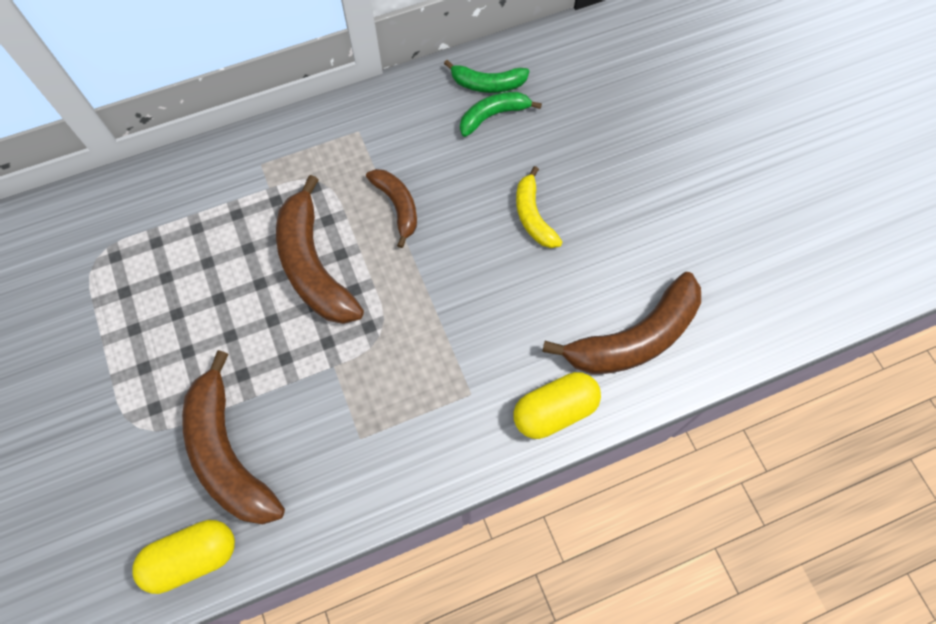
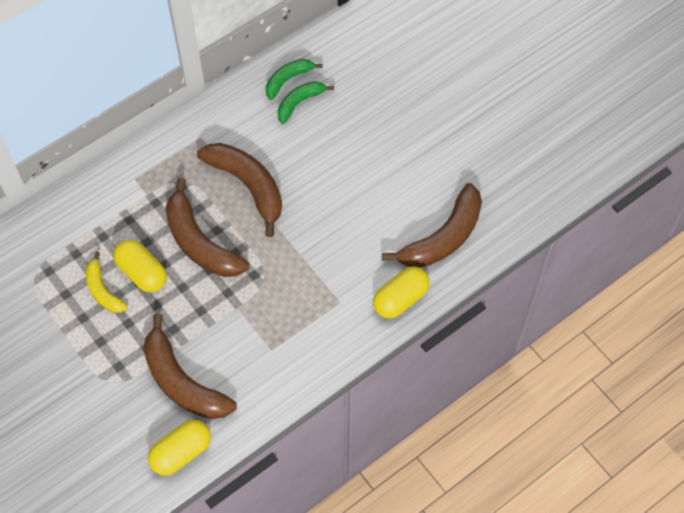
camera: 15 degrees left, 5 degrees down
brown banana [366,169,417,248] -> brown banana [197,143,282,237], size x1.76
green banana [444,60,529,93] -> green banana turned 150 degrees clockwise [266,59,323,100]
yellow banana [516,166,563,248] -> yellow banana moved to [85,251,128,313]
none -> yellow capsule [113,240,167,293]

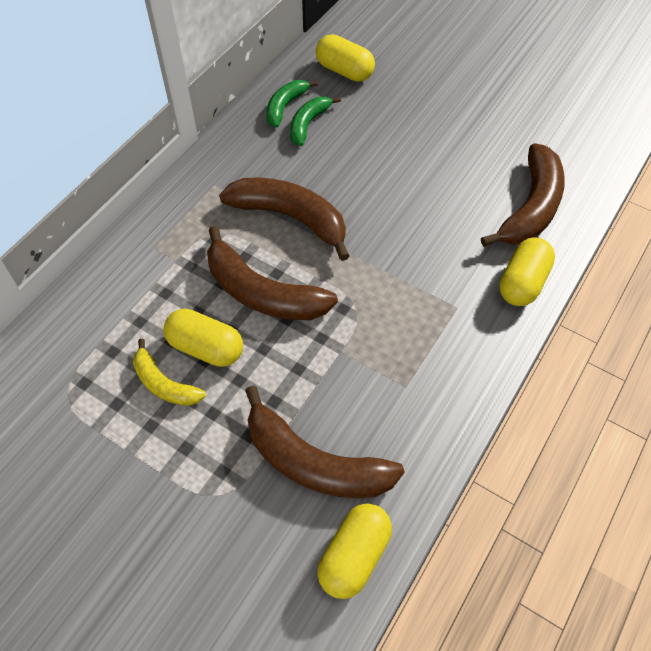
camera: 20 degrees left, 5 degrees down
none -> yellow capsule [316,34,375,82]

